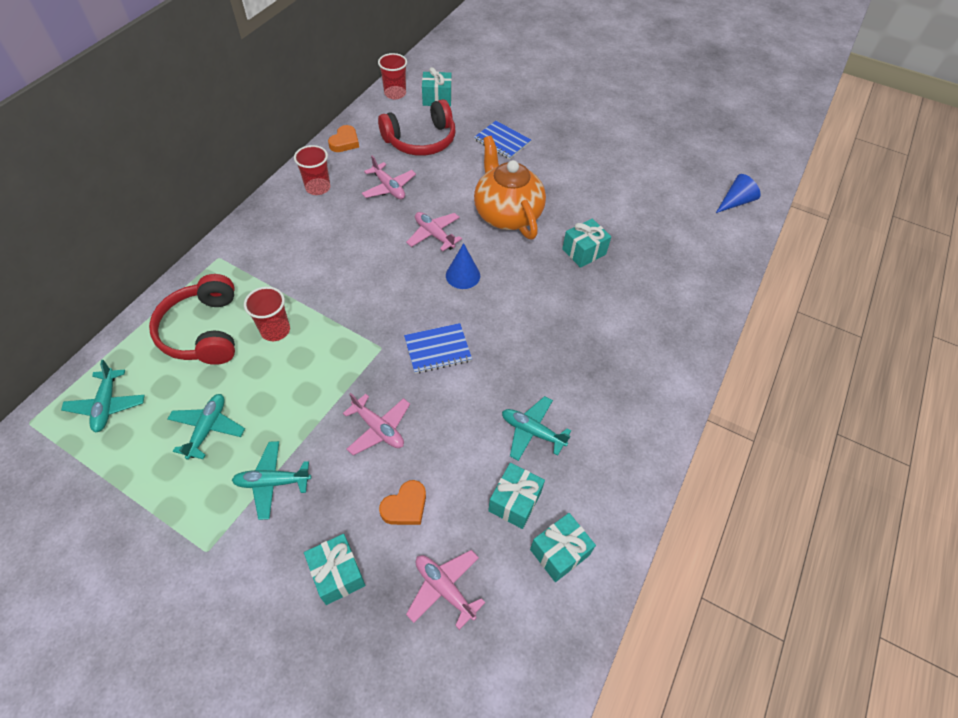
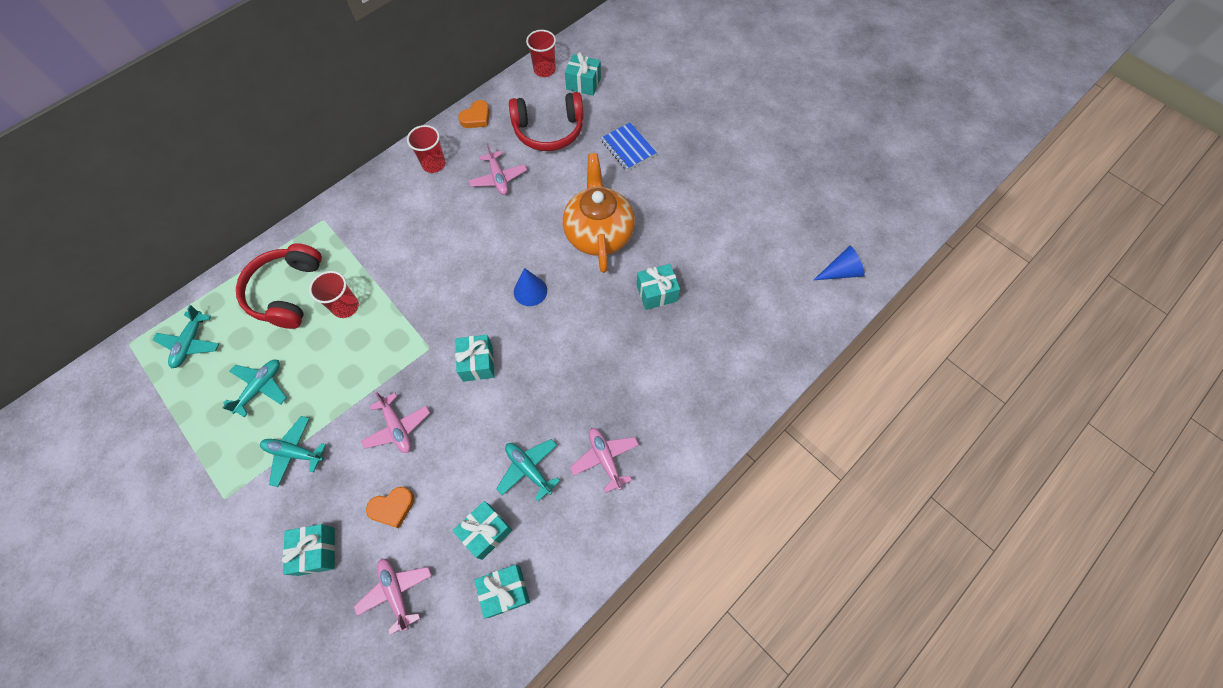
camera: 20 degrees right, 10 degrees up
blue notebook [404,323,472,374] -> turquoise gift [455,335,494,382]
pink plane [406,212,462,251] -> pink plane moved to [570,428,639,493]

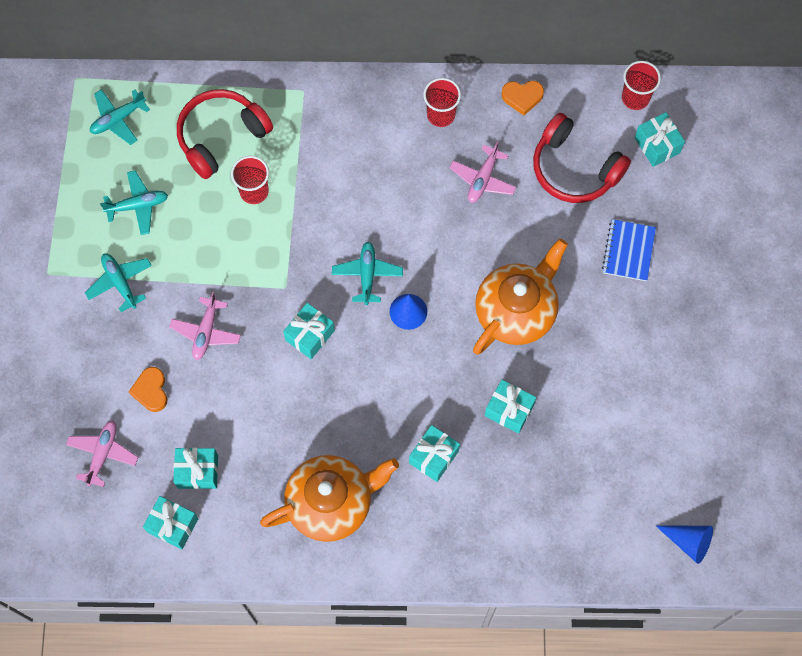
camera: 45 degrees right, 5 degrees up
turquoise gift [282,524,335,576] -> turquoise gift moved to [409,425,460,482]
orange heart [366,487,414,528] -> orange heart turned 60 degrees clockwise [129,367,168,412]
turquoise plane [496,439,560,502] -> turquoise plane moved to [332,242,403,305]
pink plane [570,428,639,493] -> orange teapot [260,455,399,542]

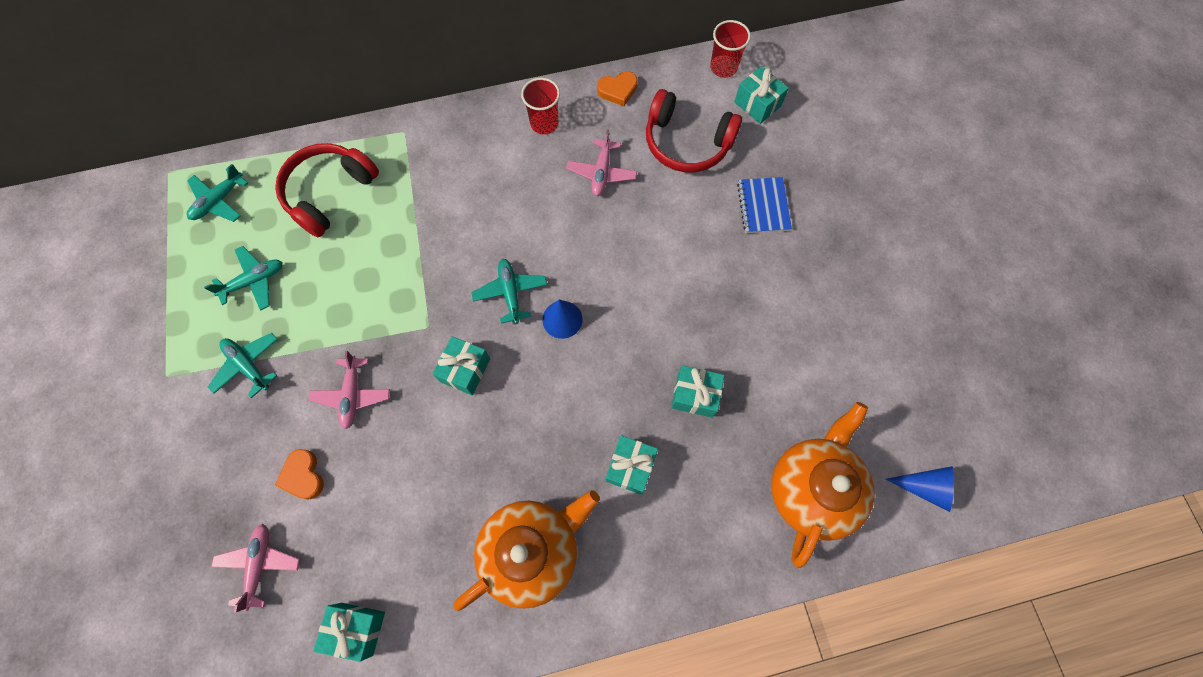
camera: 15 degrees left, 0 degrees up
turquoise gift [173,448,218,489] -> none
red cup [231,156,269,204] -> none
orange teapot [473,239,568,355] -> orange teapot moved to [771,402,875,568]

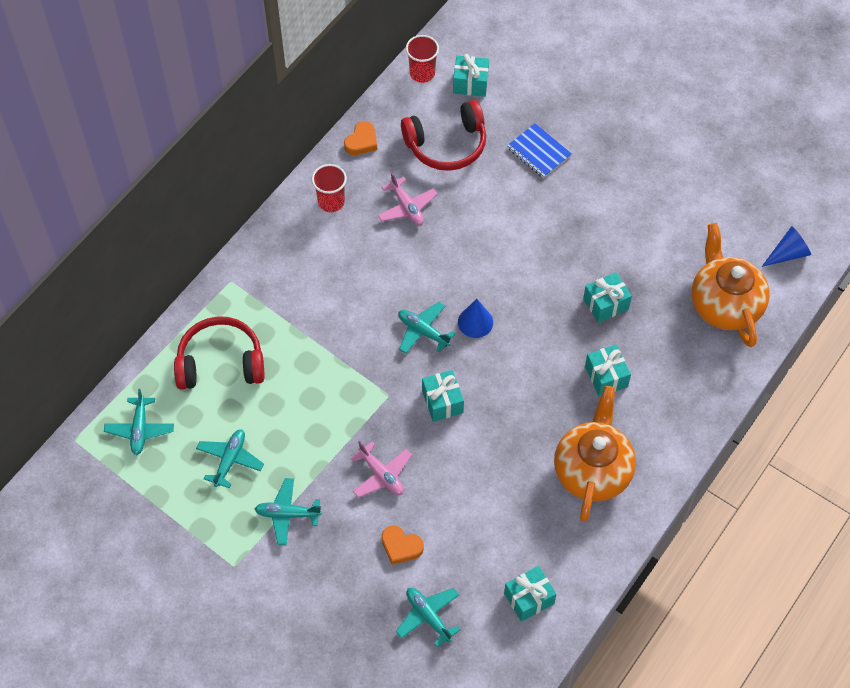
camera: 40 degrees left, 10 degrees down
pink plane [211,524,300,612] -> turquoise plane [396,588,461,648]
red headphones [275,143,379,237] -> red headphones turned 90 degrees clockwise [174,316,264,390]

